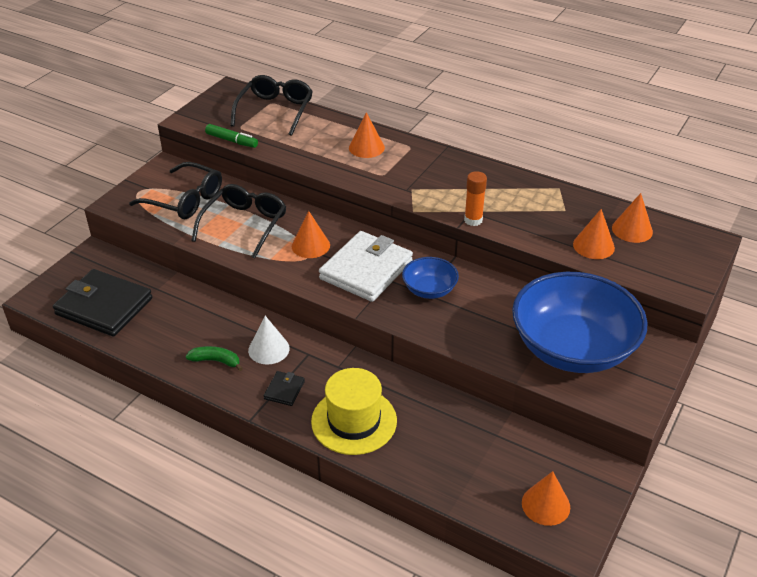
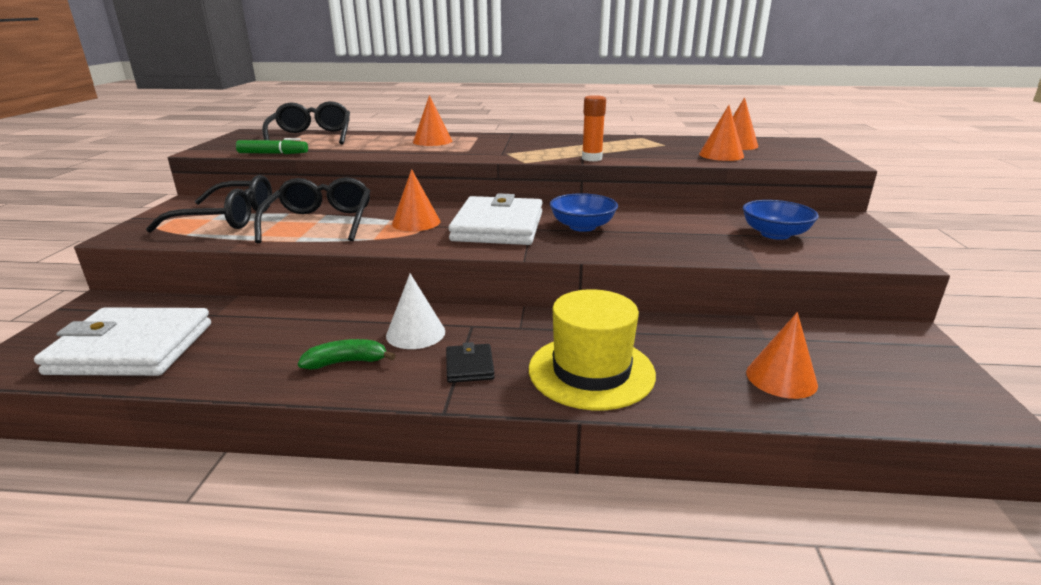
camera: 25 degrees left, 15 degrees down
black wallet [53,269,152,336] -> white wallet [34,308,211,376]
blue bowl [512,272,648,373] -> blue bowl [743,200,819,240], size x0.46
orange cone [522,471,570,526] -> orange cone moved to [746,312,818,399]

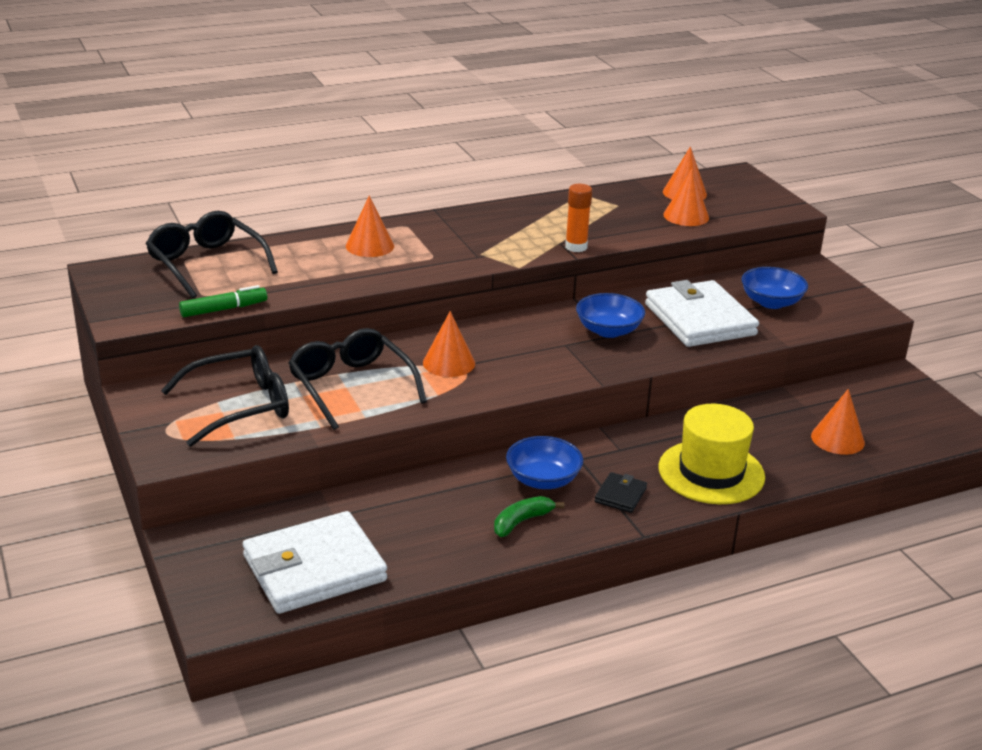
camera: 30 degrees left, 5 degrees up
white cone [386,274,445,349] -> blue bowl [506,436,583,489]
black wallet [446,342,495,383] -> black wallet turned 60 degrees clockwise [595,472,647,513]
white wallet [448,193,543,245] -> white wallet moved to [645,280,759,347]

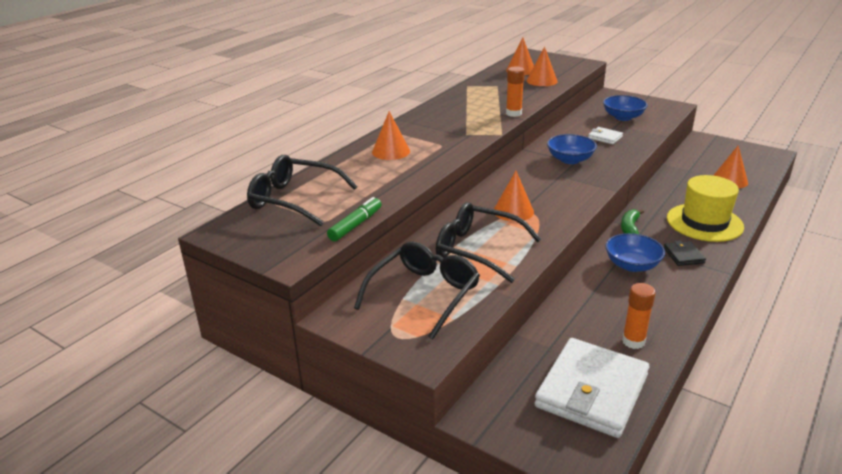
camera: 30 degrees left, 0 degrees up
green banana [494,496,564,537] -> green banana moved to [621,209,644,234]
white wallet [645,280,759,347] -> white wallet [588,127,623,144], size x0.44
none -> orange glue stick [622,283,656,349]

